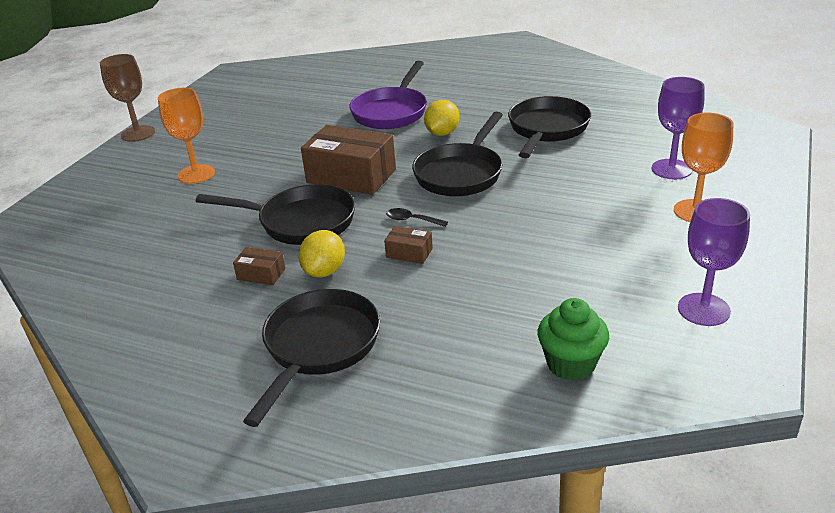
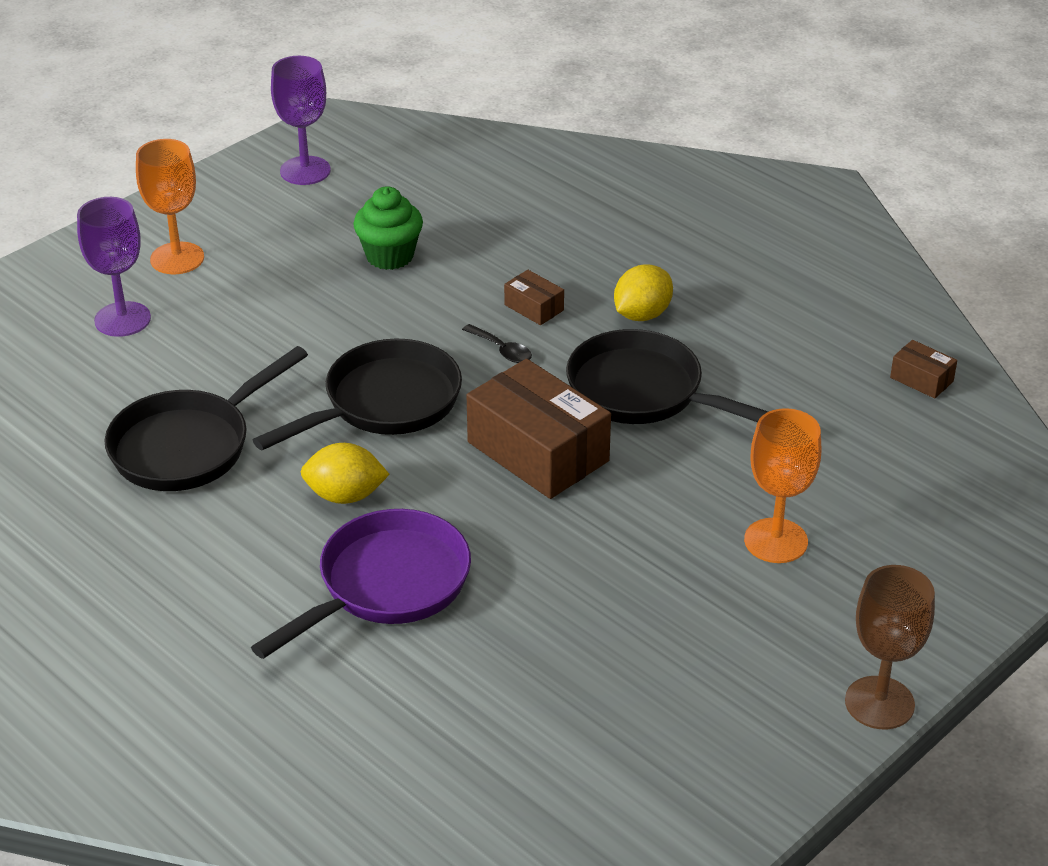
camera: 160 degrees left, 5 degrees up
brown box [233,247,285,285] -> brown box moved to [890,340,957,399]
black pan [243,289,380,427] -> none
yellow lemon [424,100,460,136] -> yellow lemon turned 45 degrees clockwise [301,443,390,504]
green cupcake [537,298,609,381] -> green cupcake moved to [353,186,423,270]

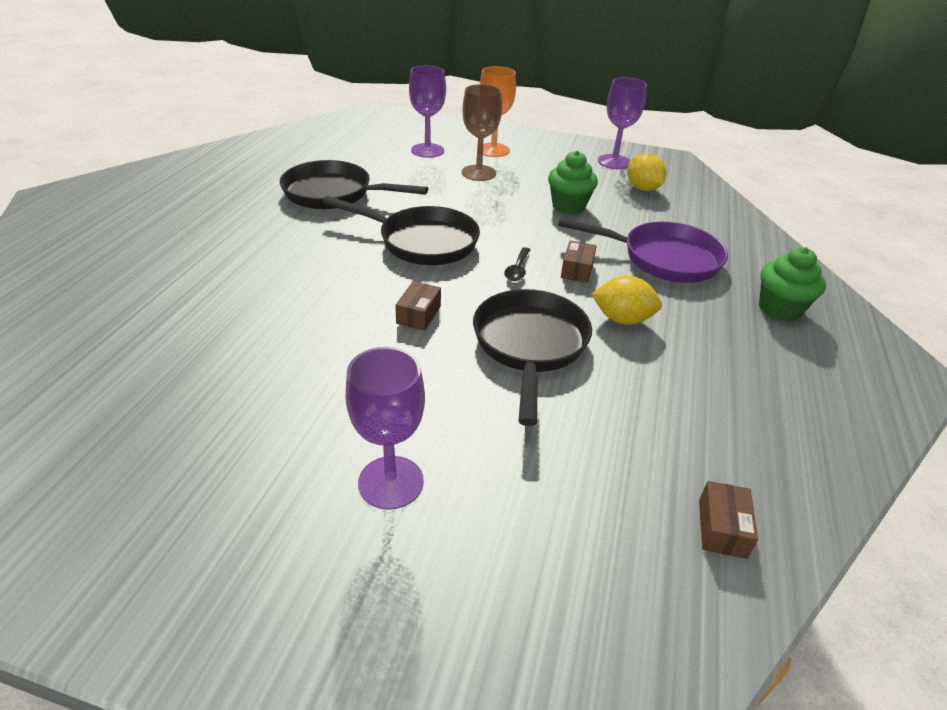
camera: 60 degrees right, 0 degrees up
purple pan [251,509,471,659] -> purple pan moved to [558,218,728,283]
yellow lemon [301,443,390,504] -> yellow lemon moved to [627,153,666,191]
brown box [467,359,611,499] -> brown box [395,281,441,331], size x0.45
orange goblet [744,408,821,563] -> purple goblet [346,347,425,510]
brown goblet [845,565,935,729] -> brown goblet moved to [462,84,502,181]
none -> green cupcake [759,247,826,321]

